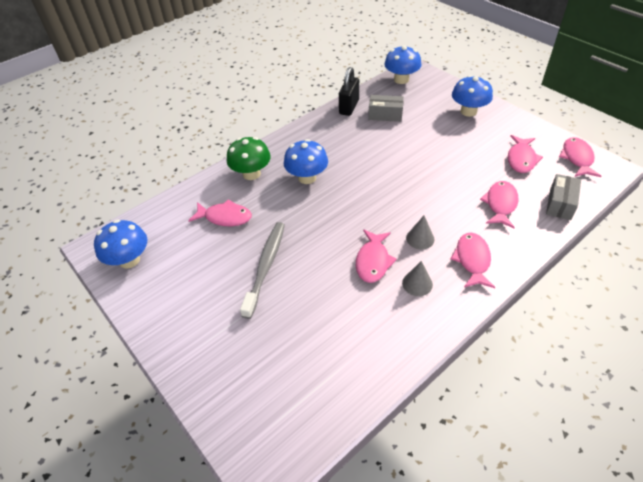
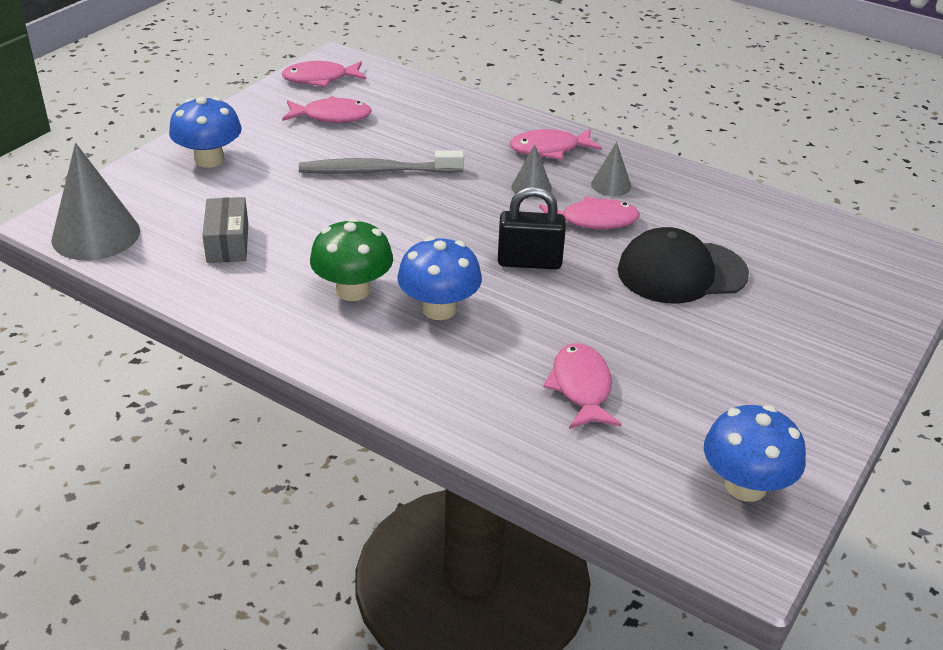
camera: 110 degrees left, 10 degrees down
green mushroom [227,137,271,180] -> green mushroom moved to [310,218,393,301]
grey toothbrush [240,222,285,319] -> grey toothbrush moved to [299,150,464,174]
black padlock [339,67,359,116] -> black padlock moved to [498,187,566,269]
blue mushroom [384,45,422,84] -> grey cone [51,143,140,260]
pink fish [480,181,519,228] -> none
grey box [546,174,581,220] -> none
none -> black cap [618,227,749,303]

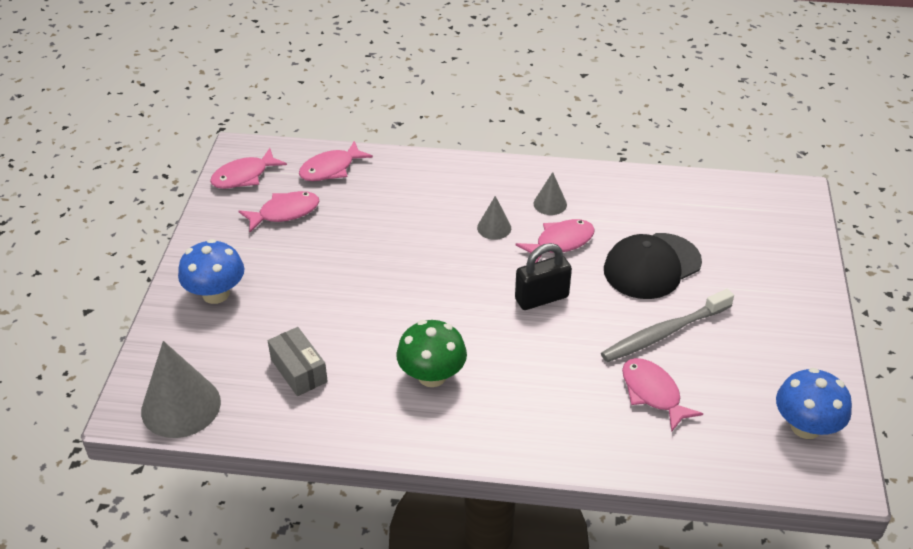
camera: 25 degrees left, 5 degrees up
grey toothbrush [299,150,464,174] -> grey toothbrush moved to [601,289,734,362]
blue mushroom [397,237,482,320] -> none
pink fish [510,129,602,160] -> pink fish moved to [299,141,373,181]

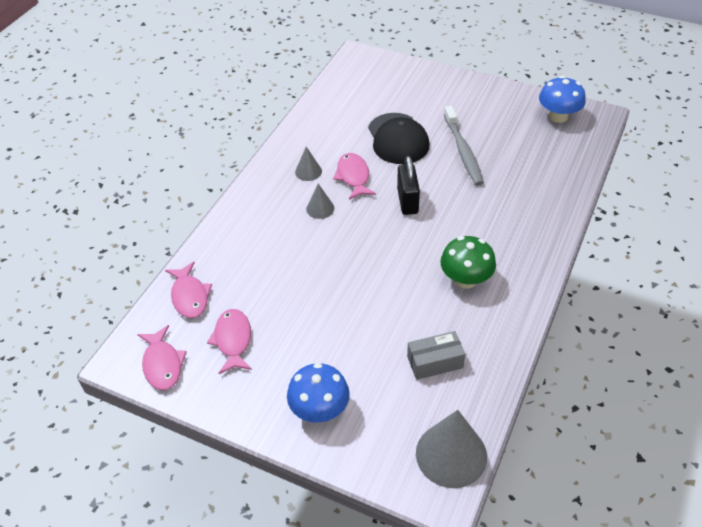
camera: 70 degrees left, 5 degrees up
pink fish [622,358,703,432] -> none

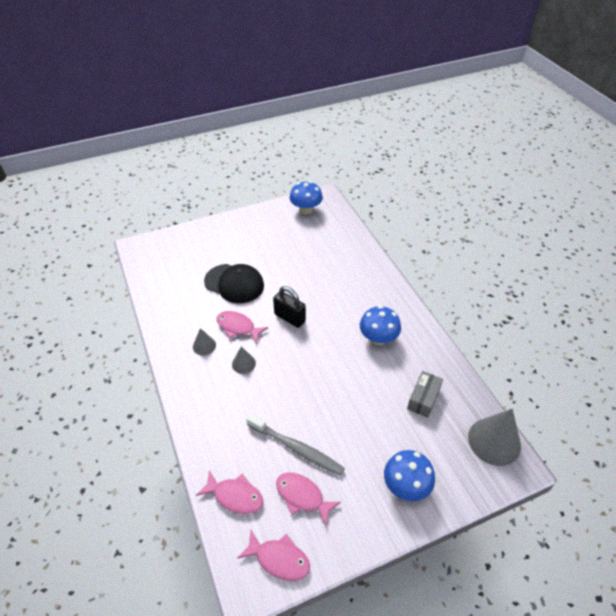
camera: 50 degrees left, 0 degrees up
green mushroom [440,236,496,289] -> blue mushroom [360,305,401,345]
grey toothbrush [444,106,484,186] -> grey toothbrush moved to [246,413,345,476]

